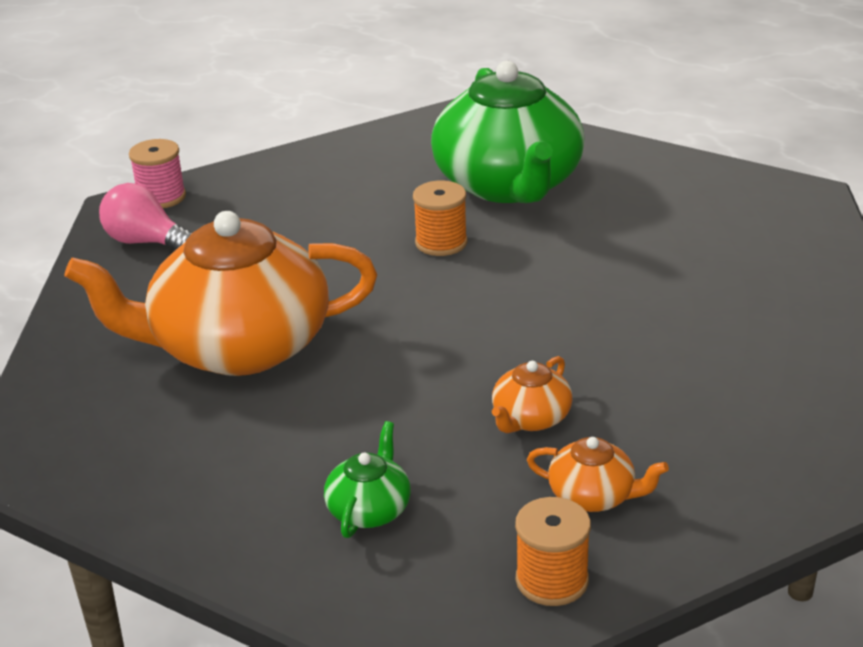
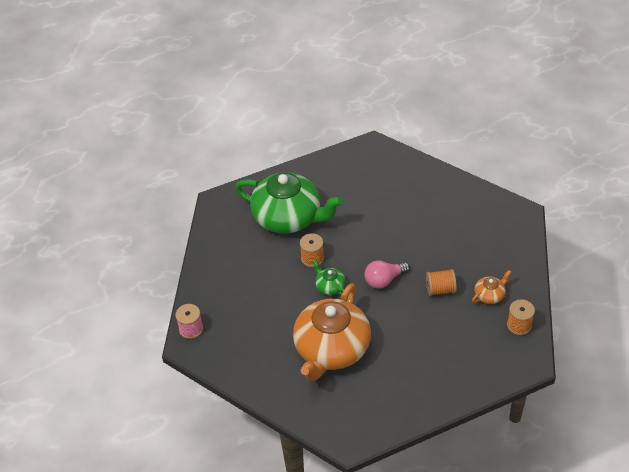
camera: 55 degrees left, 15 degrees up
pink light bulb [99,183,192,249] -> pink light bulb moved to [365,261,410,289]
green teapot [324,421,411,538] -> green teapot moved to [313,259,346,295]
orange teapot [492,356,572,433] -> orange spool [426,269,457,296]

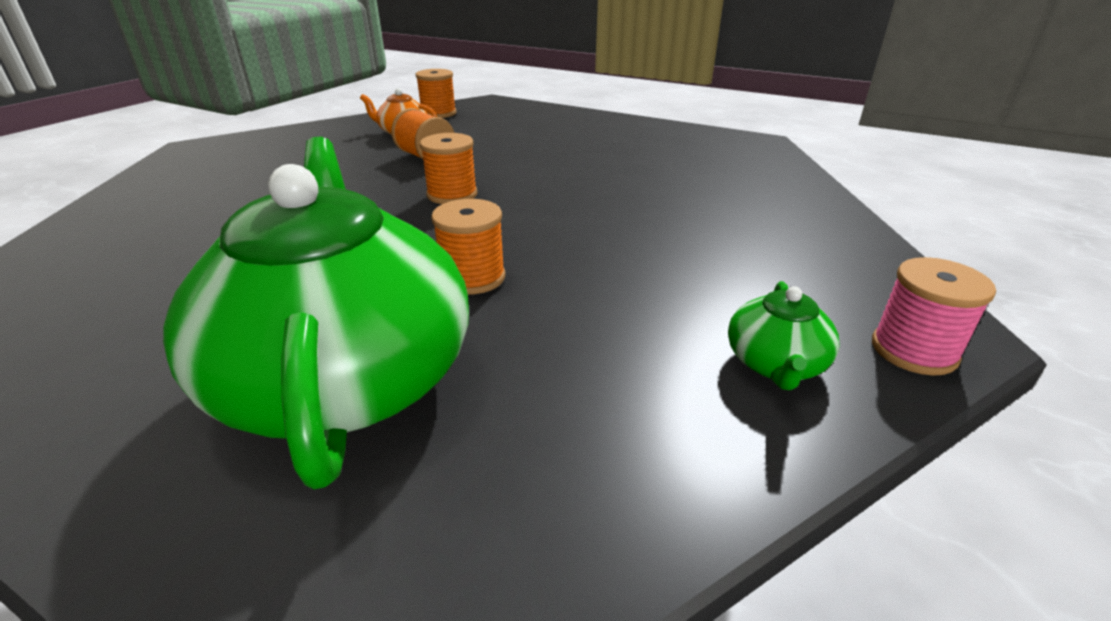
camera: 130 degrees left, 15 degrees down
orange teapot [293,283,371,381] -> none
green teapot [313,259,346,295] -> green teapot moved to [728,281,840,390]
pink light bulb [365,261,410,289] -> orange spool [420,133,477,204]

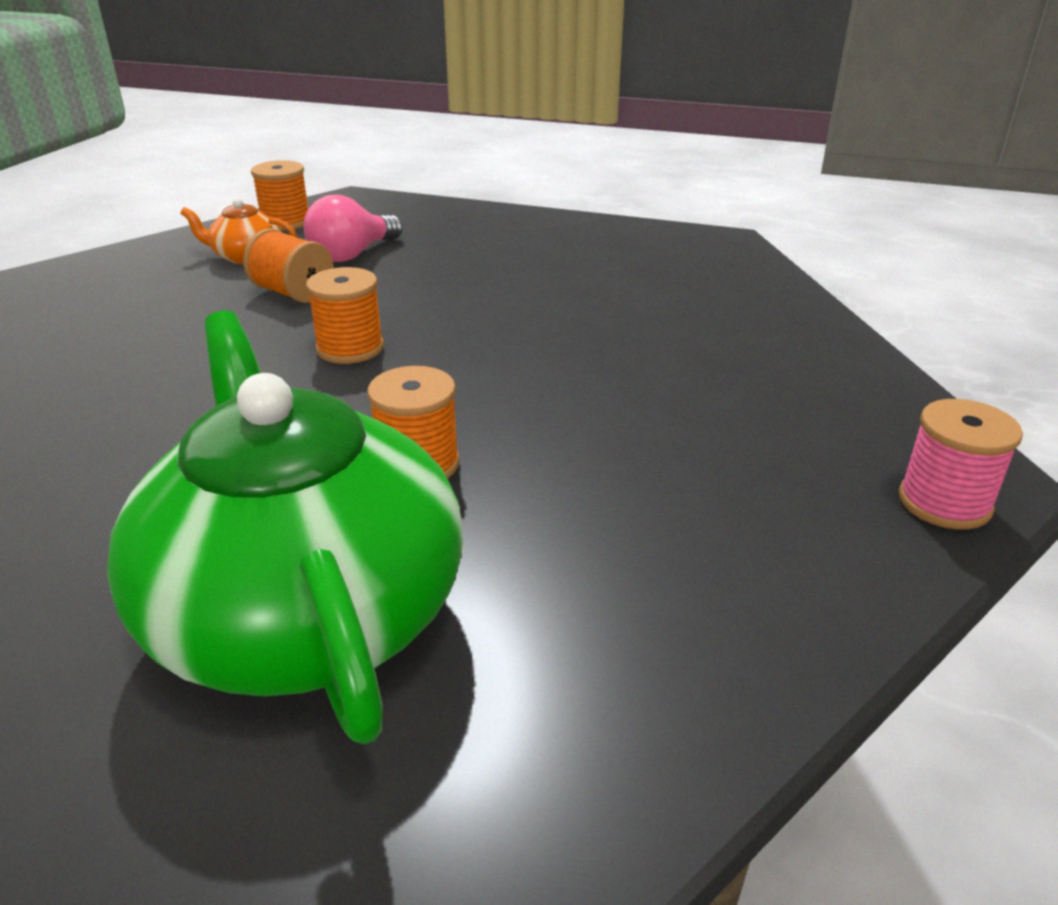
camera: 10 degrees left, 0 degrees up
green teapot [728,281,840,390] -> none
none -> pink light bulb [304,195,402,262]

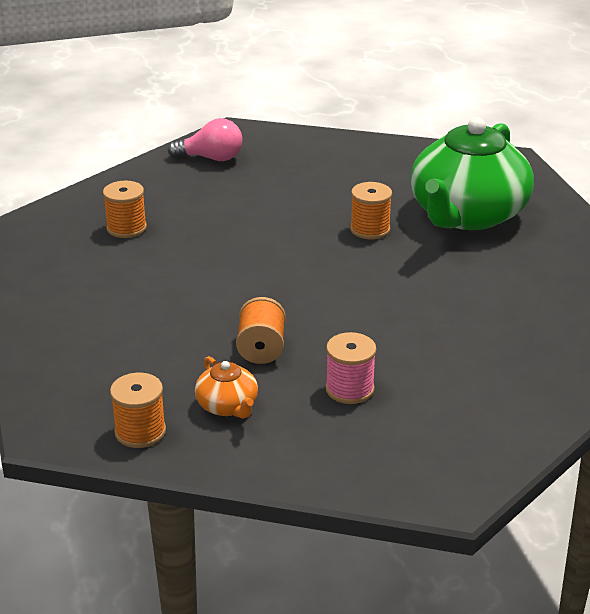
camera: 125 degrees left, 0 degrees up
pink light bulb [304,195,402,262] -> pink light bulb moved to [167,118,242,161]
orange spool [306,267,384,364] -> orange spool moved to [103,181,147,238]
pink spool [899,399,1023,530] -> pink spool moved to [325,332,376,404]

